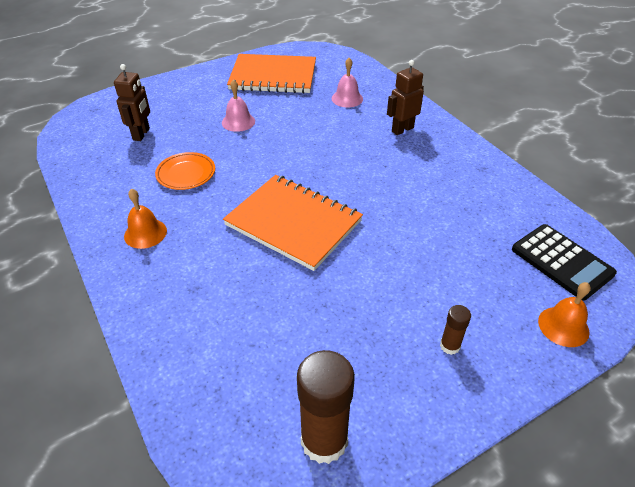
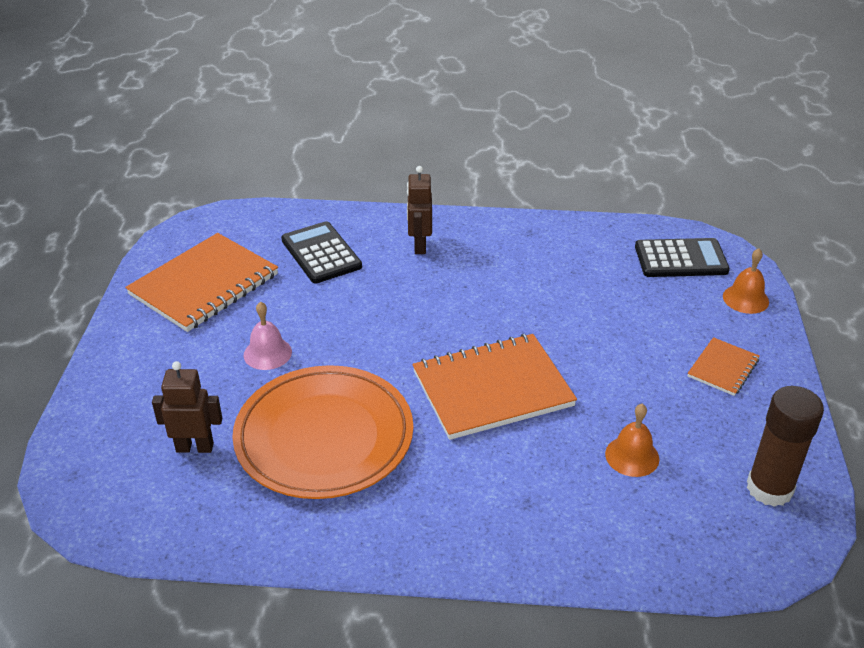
camera: 55 degrees left, 5 degrees down
brown robot [114,64,150,141] -> brown robot turned 45 degrees counterclockwise [152,361,222,453]
orange bell [124,189,167,249] -> orange bell moved to [605,404,659,477]
orange plate [155,152,215,190] -> orange plate [232,365,413,499], size x2.14
pink bell [331,58,363,108] -> black calculator [281,221,362,283]
brown glue stick [440,305,471,355] -> orange notebook [688,337,760,396]

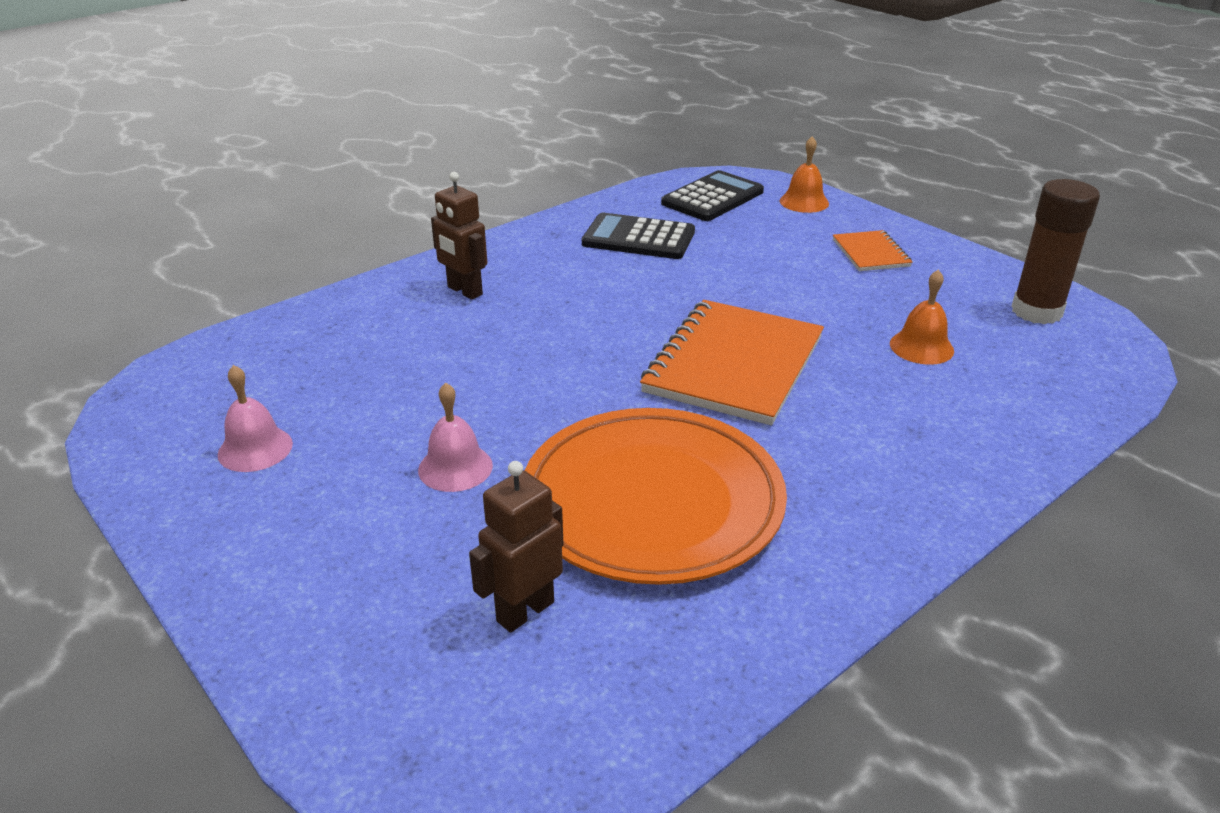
camera: 45 degrees left, 5 degrees down
orange notebook [125,233,278,332] -> pink bell [218,365,293,472]
black calculator [281,221,362,283] -> black calculator moved to [582,213,695,259]

